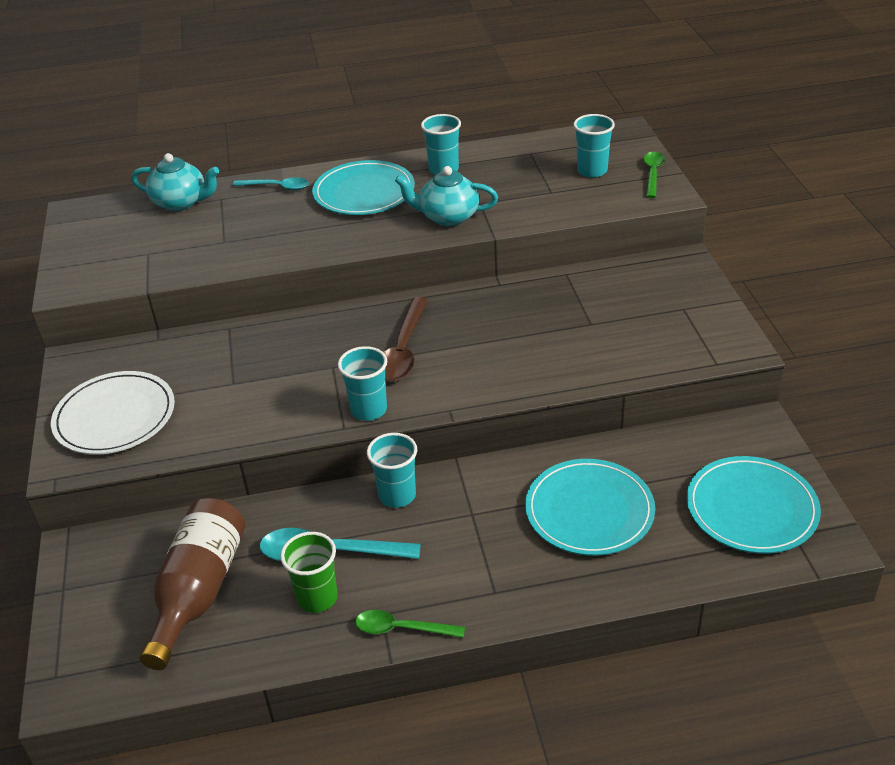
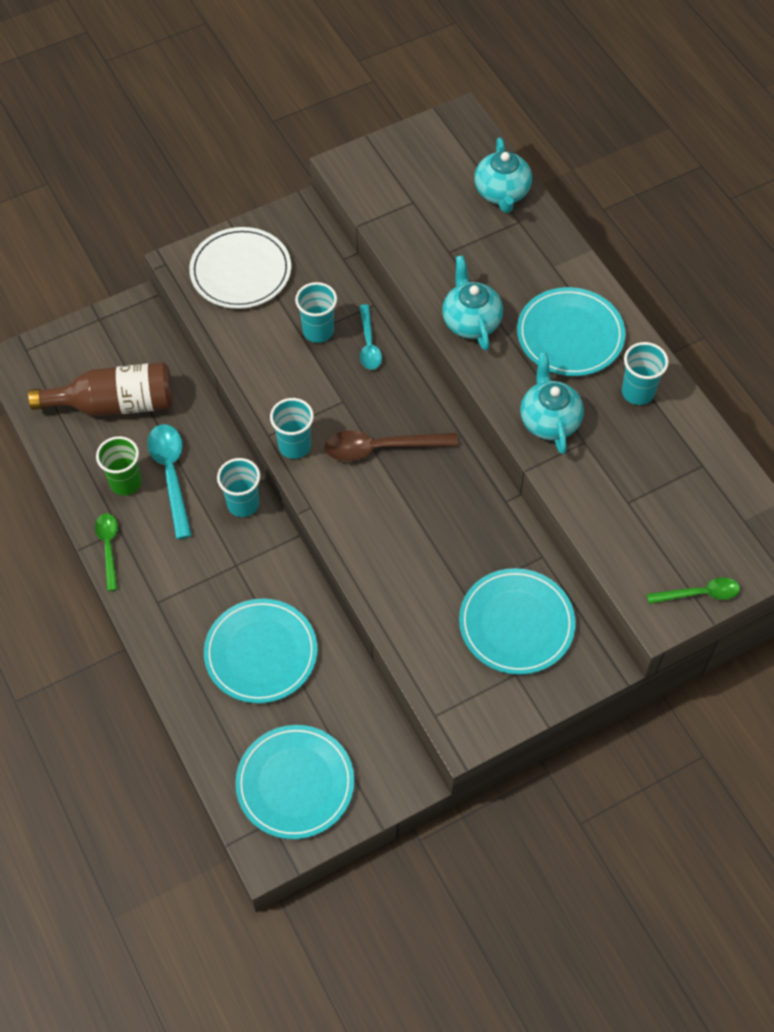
camera: 70 degrees right, 20 degrees up
turquoise spoon [233,177,309,190] -> turquoise spoon moved to [359,304,382,370]
turquoise cup [573,114,615,178] -> turquoise cup moved to [295,282,337,343]
none -> turquoise teapot [442,255,503,351]
none -> turquoise plate [459,568,576,675]

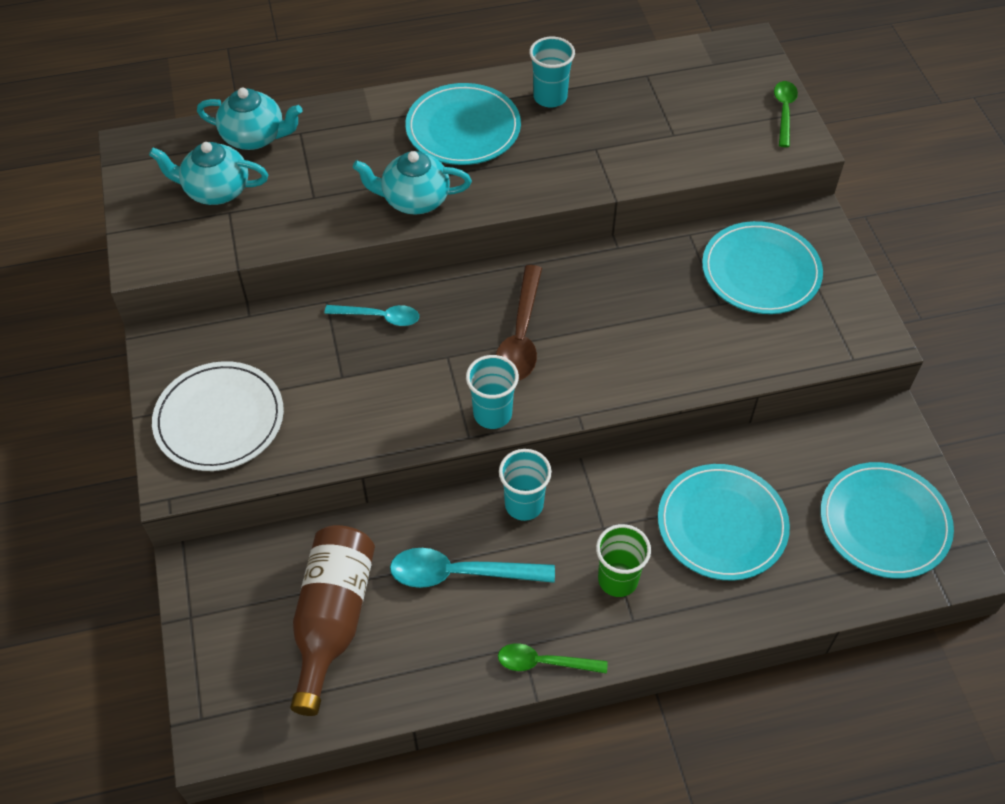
camera: 75 degrees left, 5 degrees down
green cup [96,436,142,495] -> green cup moved to [596,524,651,597]
turquoise cup [295,282,337,343] -> none
turquoise teapot [520,352,584,454] -> turquoise teapot moved to [149,142,268,205]

